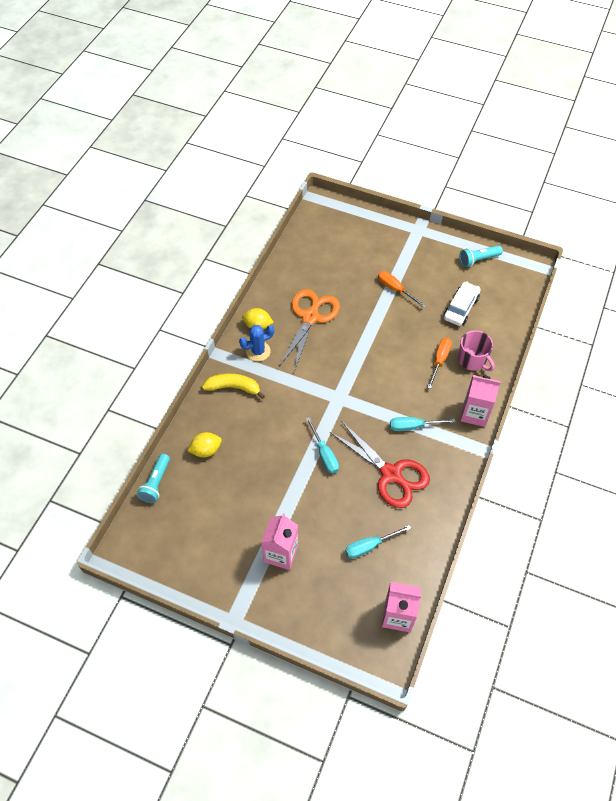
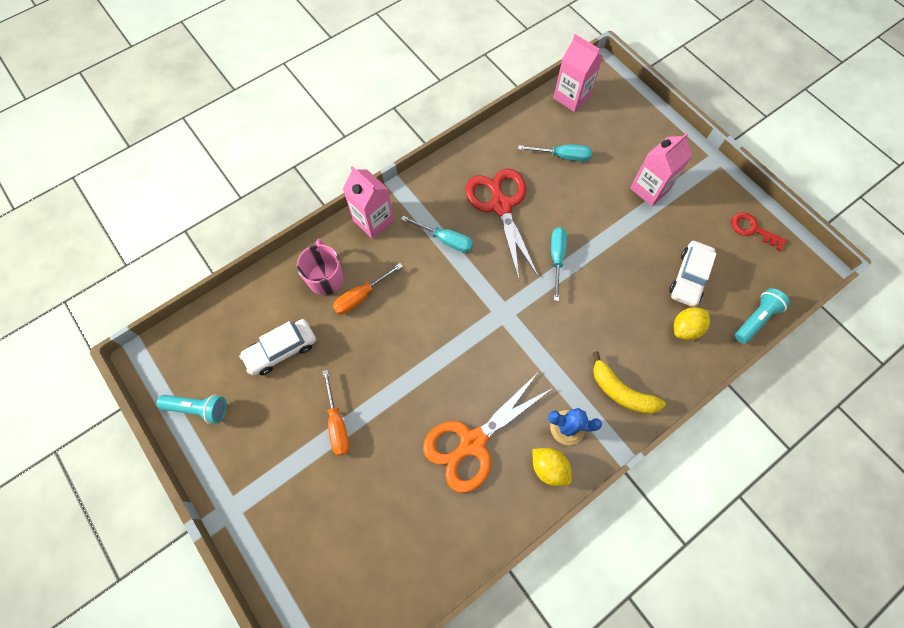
camera: 150 degrees left, 10 degrees up
yellow lemon [187,432,222,457] -> yellow lemon turned 45 degrees counterclockwise [674,307,710,340]
none -> white car [669,241,717,307]
none -> red key [731,212,787,251]

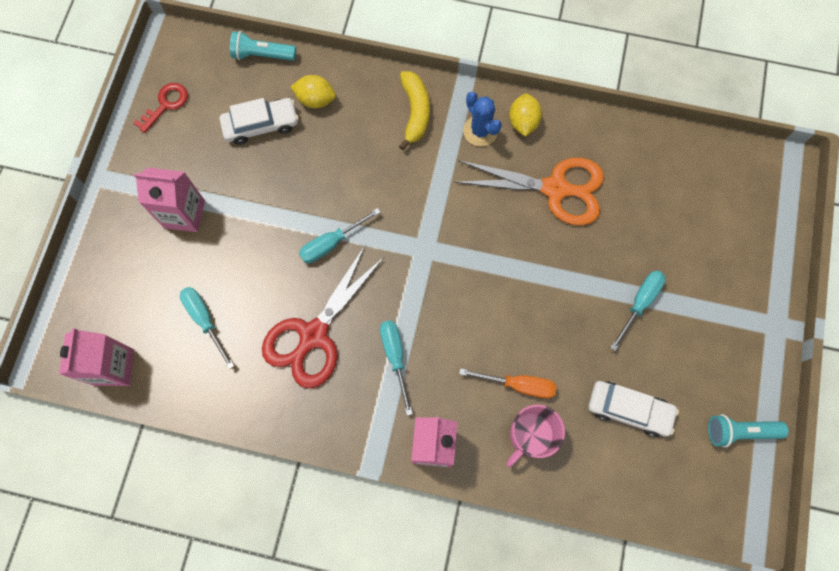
camera: 130 degrees left, 5 degrees up
turquoise flashlight [157,395,227,424] -> turquoise flashlight turned 60 degrees counterclockwise [708,414,789,448]
orange screwdriver [322,370,349,456] -> turquoise screwdriver [610,270,666,351]
red key [731,212,787,251] -> red key turned 135 degrees counterclockwise [133,83,188,133]

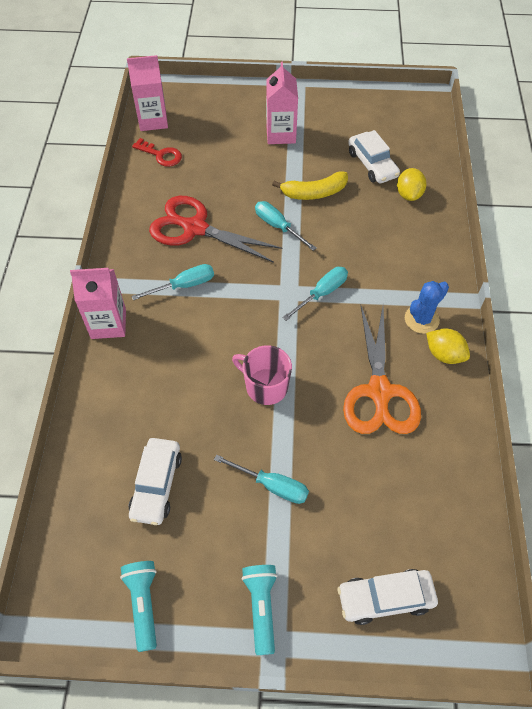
camera: 80 degrees right, 15 degrees down
red key [133,83,188,133] -> red key moved to [132,138,182,167]
turquoise screwdriver [180,287,234,369] -> turquoise screwdriver moved to [282,267,348,321]
turquoise flashlight [230,31,296,61] -> turquoise flashlight moved to [242,565,277,655]
yellow banana [399,71,430,150] -> yellow banana moved to [272,171,348,200]
orange screwdriver [459,368,557,399] -> none
pink mug [506,404,565,467] -> pink mug moved to [232,345,292,405]
yellow lemon [509,94,542,137] -> yellow lemon turned 45 degrees clockwise [426,328,470,364]
none -> white car [338,569,438,625]

